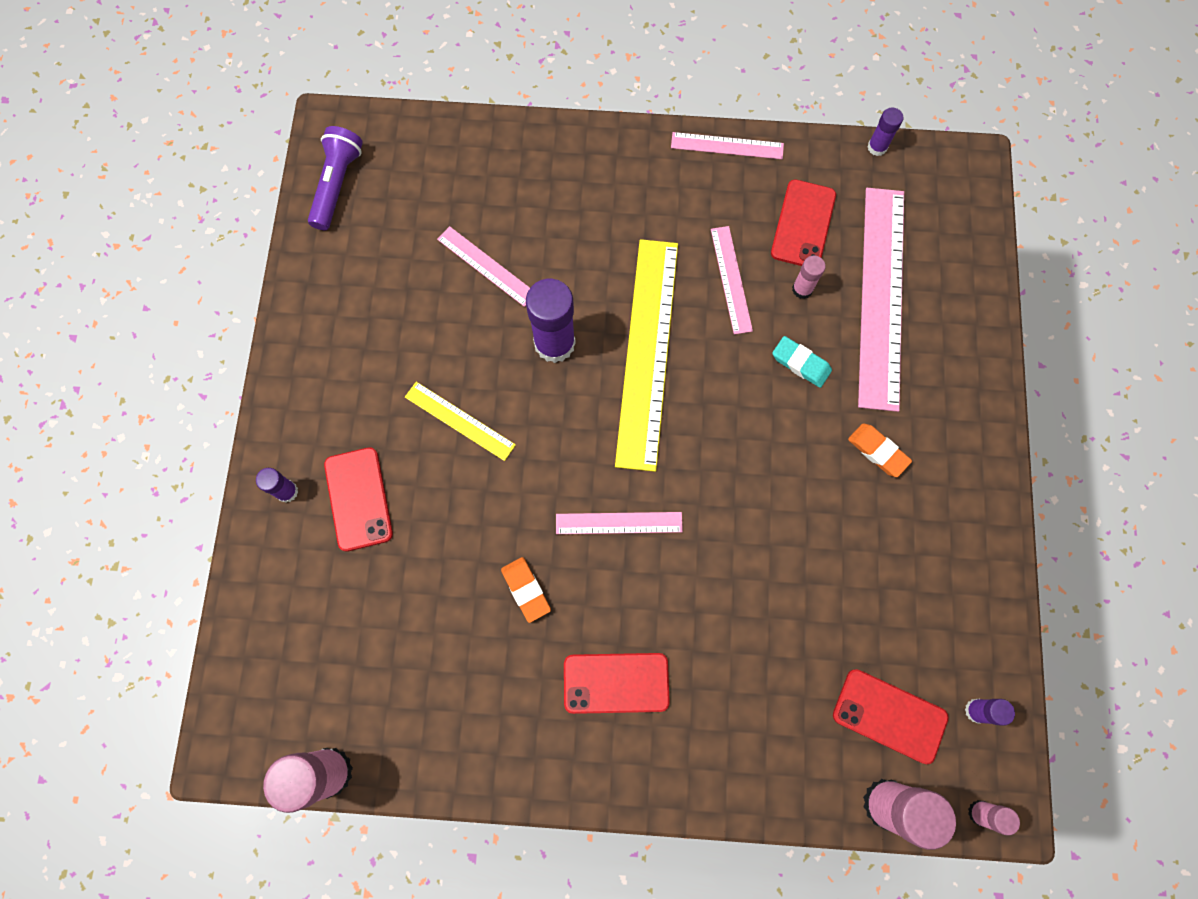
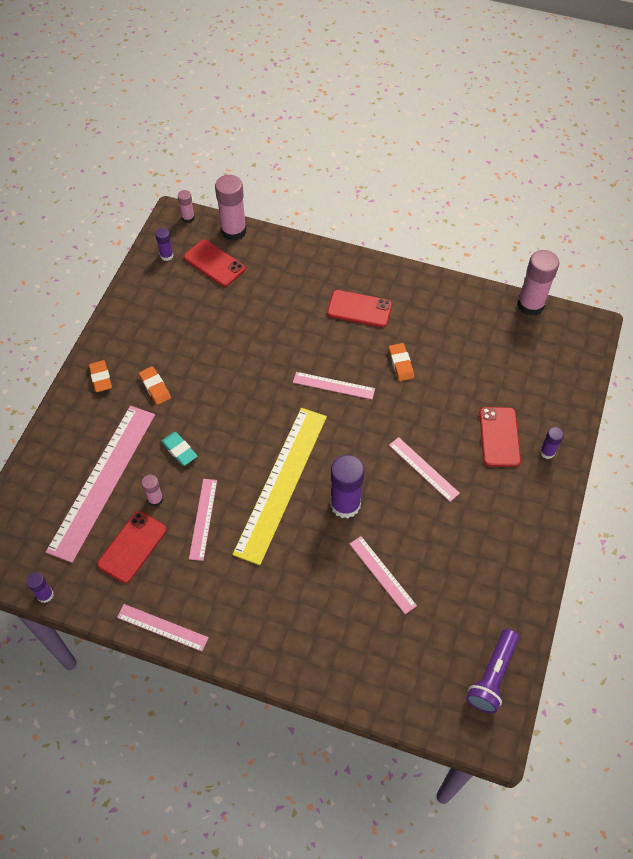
camera: 165 degrees left, 15 degrees down
yellow ruler [405,382,516,461] -> pink ruler [389,437,460,502]
none -> orange eraser [89,360,112,392]

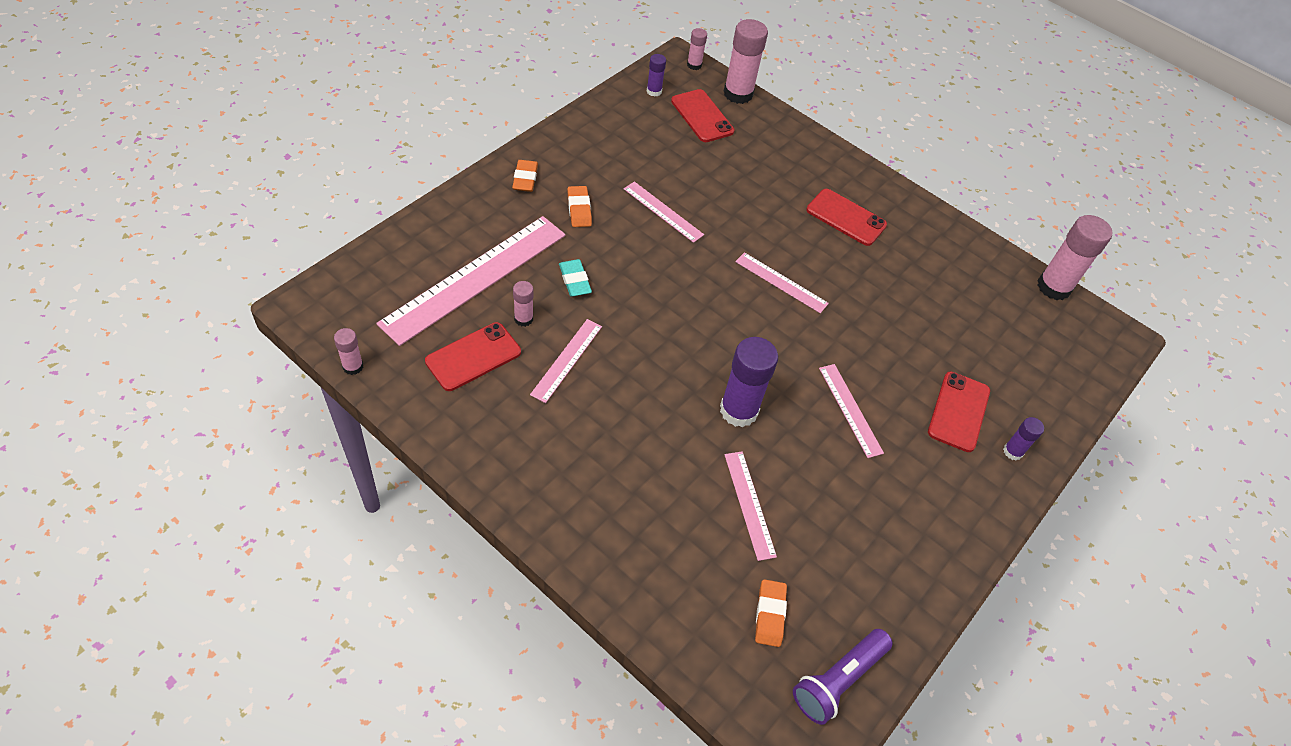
camera: 15 degrees right, 5 degrees down
purple glue stick [26,572,54,603] -> pink glue stick [334,328,363,375]
pink ruler [117,604,209,651] -> pink ruler moved to [624,181,704,243]
yellow ruler [232,408,327,565] -> none
orange eraser [389,343,414,381] -> orange eraser moved to [755,579,787,647]

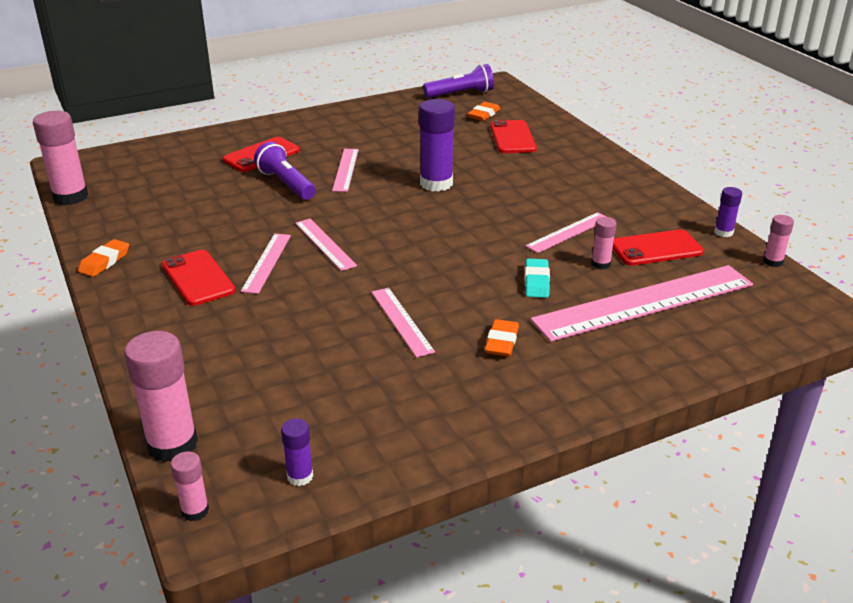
camera: 150 degrees left, 20 degrees down
orange eraser [512,160,538,192] -> orange eraser moved to [78,239,129,277]
red phone [671,89,734,142] -> red phone moved to [490,120,537,153]
pink ruler [724,451,777,561] -> pink ruler moved to [241,234,291,294]
purple glue stick [1003,417,1044,460] -> purple glue stick moved to [714,187,742,237]
none -> purple flashlight [254,142,316,200]

